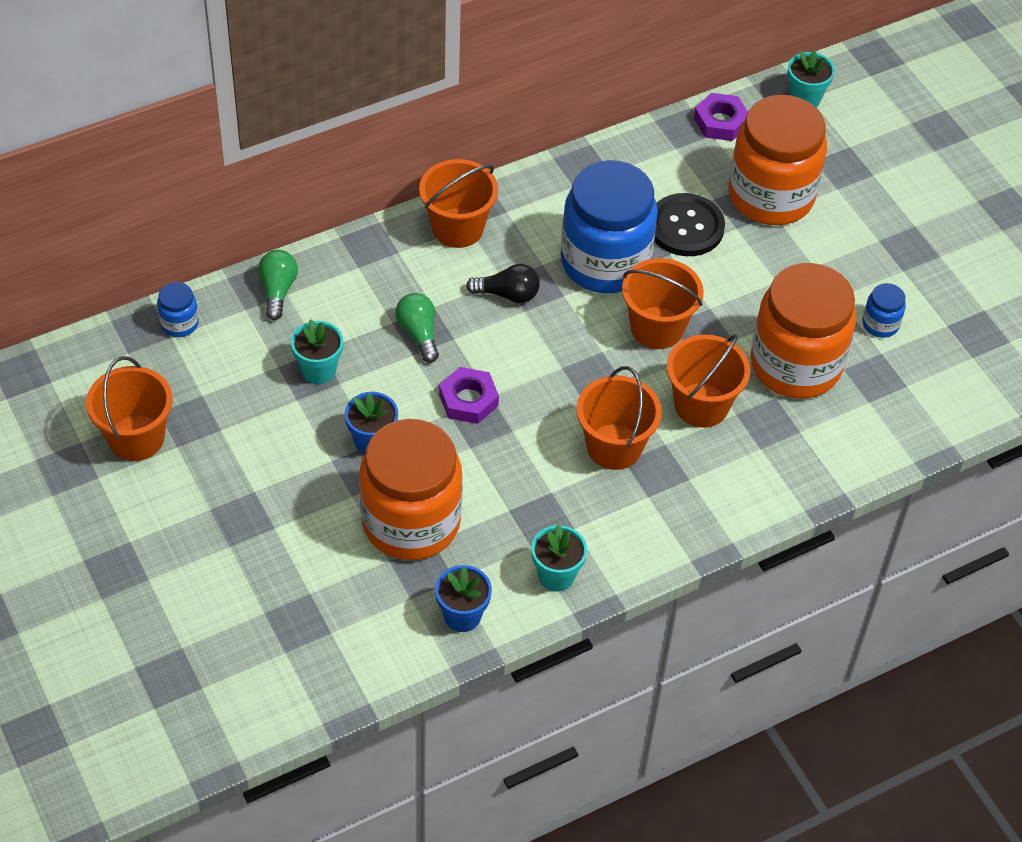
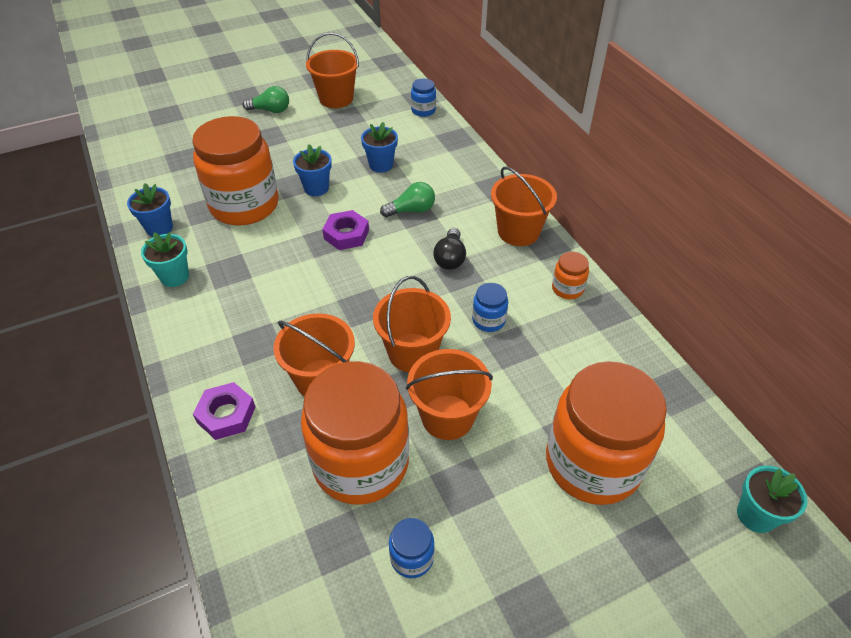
camera: 95 degrees right, 5 degrees down
green light bulb [258,250,298,320] -> green light bulb moved to [243,86,289,113]
turquoise flower pot [291,319,343,384] -> blue flower pot [361,122,398,173]
blue jar [561,160,658,293] -> blue jar [472,283,508,332], size x0.41
orange bucket [576,366,662,470] -> orange bucket moved to [406,349,493,440]
black button [654,193,725,256] -> none
purple nut [694,93,748,141] -> purple nut moved to [193,382,255,440]
none -> orange jar [552,252,589,299]

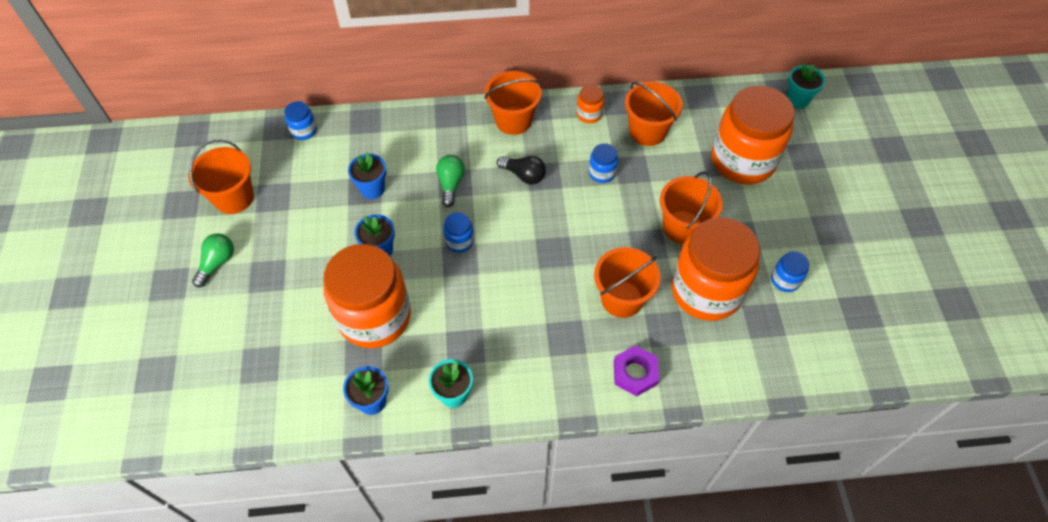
camera: 70 degrees left, 10 degrees up
purple nut [322,210,369,250] -> blue jar [443,212,474,253]
orange bucket [373,276,451,372] -> orange bucket moved to [625,81,683,146]

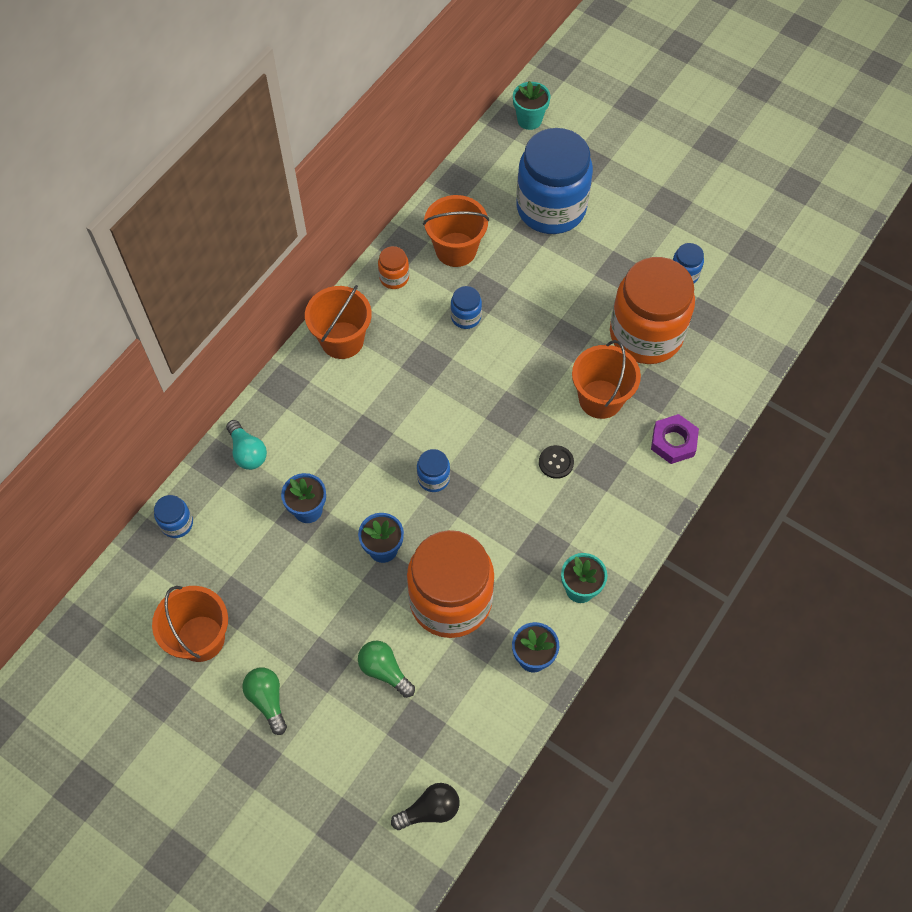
camera: 50 degrees left, 5 degrees up
green light bulb [436,155,465,207] -> green light bulb moved to [358,641,415,698]
black light bulb [497,156,546,185] -> black light bulb moved to [391,783,460,830]
orange bucket [660,171,723,244] -> none
orange jar [712,85,795,184] -> blue jar [516,128,593,234]
none -> turquoise light bulb [226,420,267,470]
none -> black button [539,445,574,479]

